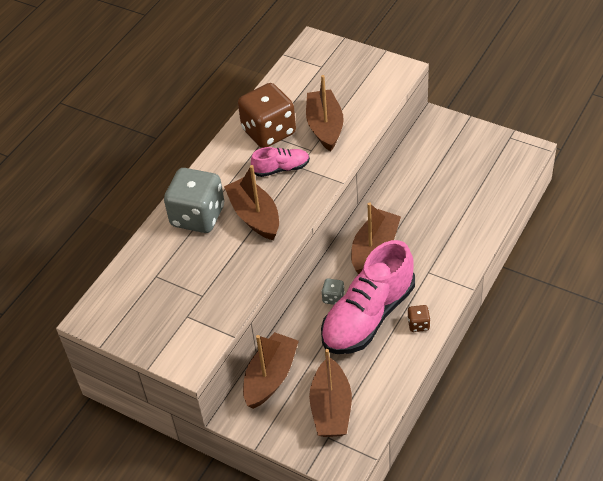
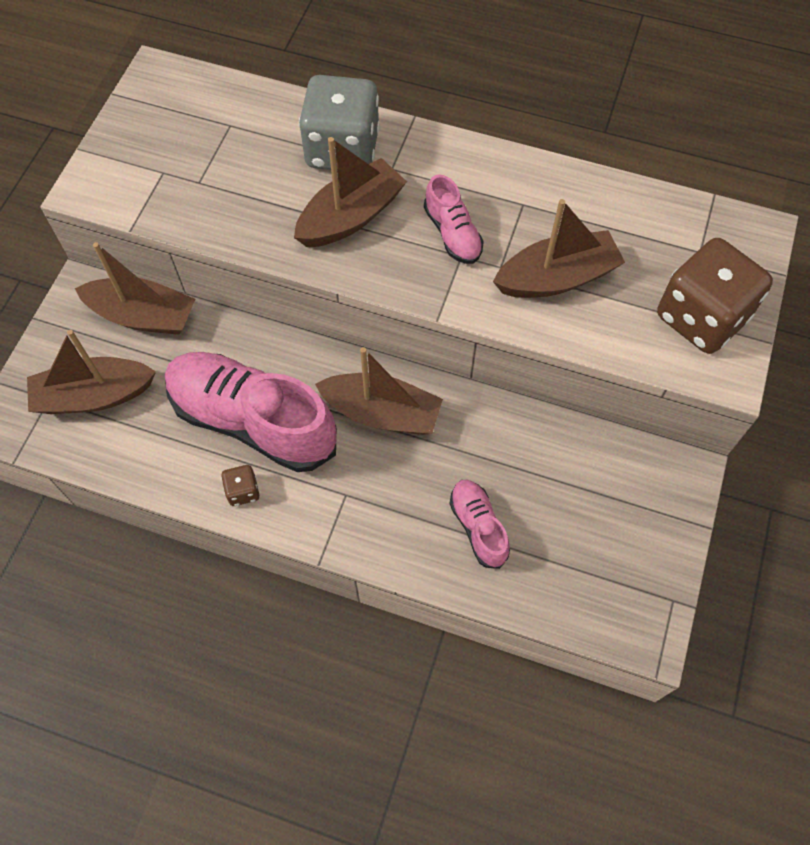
camera: 75 degrees right, 15 degrees up
brown dice [238,83,296,148] -> brown dice moved to [657,238,773,354]
grey dice [321,278,345,305] -> none
none -> pink shoe [449,479,510,569]

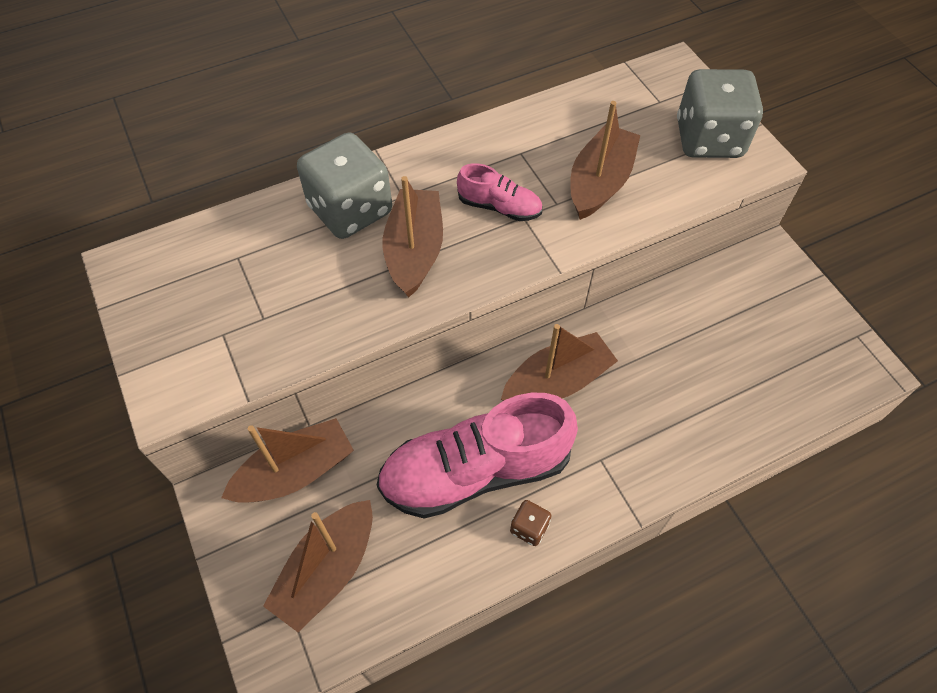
camera: 45 degrees left, 5 degrees down
pink shoe [449,479,510,569] -> none
brown dice [657,238,773,354] -> grey dice [677,69,763,158]

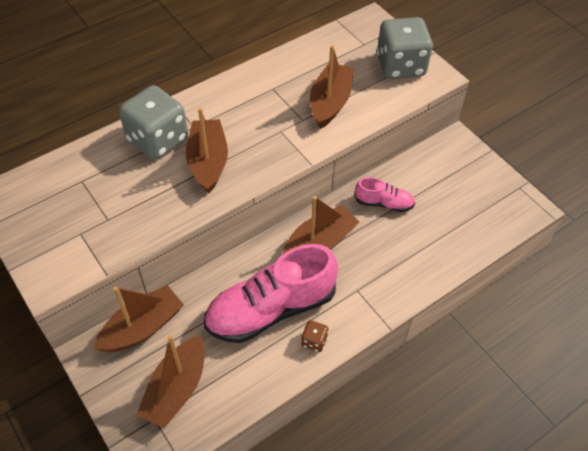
camera: 10 degrees left, 5 degrees down
pink shoe [457,163,542,221] -> pink shoe moved to [354,177,415,212]

